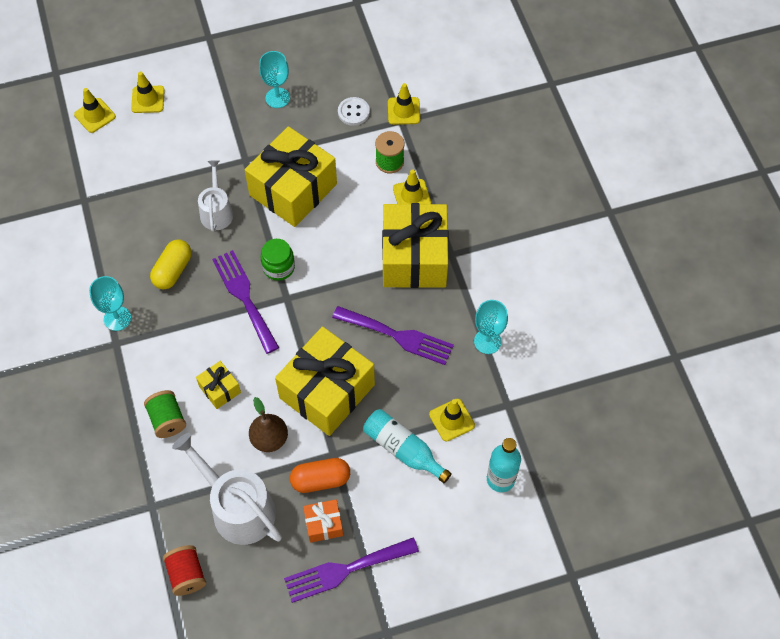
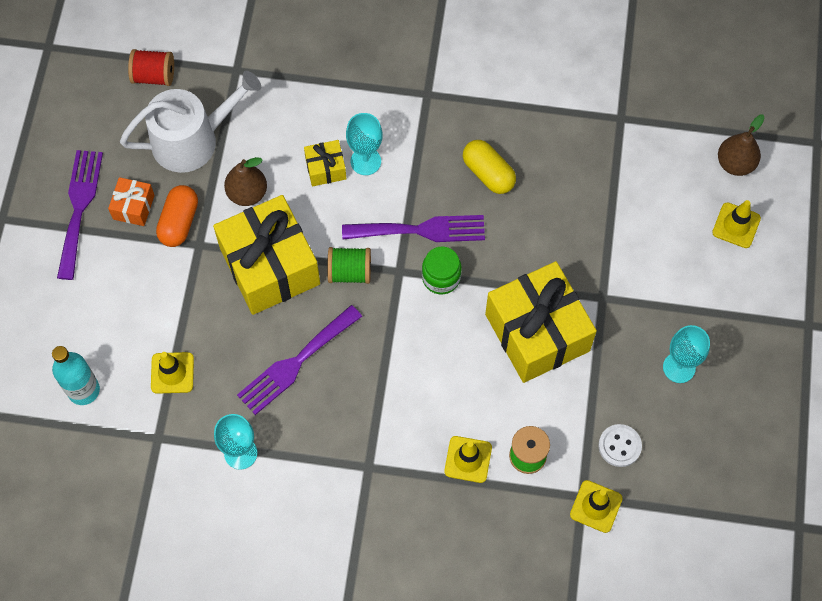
camera: 115 degrees right, 5 degrees up
yellow traffic cone [74,88,116,133] -> brown pear [718,115,764,176]
turquoise goblet [89,276,131,331] -> turquoise goblet moved to [346,113,383,175]
green spool [144,390,186,438] -> green spool moved to [327,247,371,284]
white watering can [198,160,233,232] -> none
turquoise bottle [363,409,452,483] -> none
yellow gift [382,203,449,288] -> none

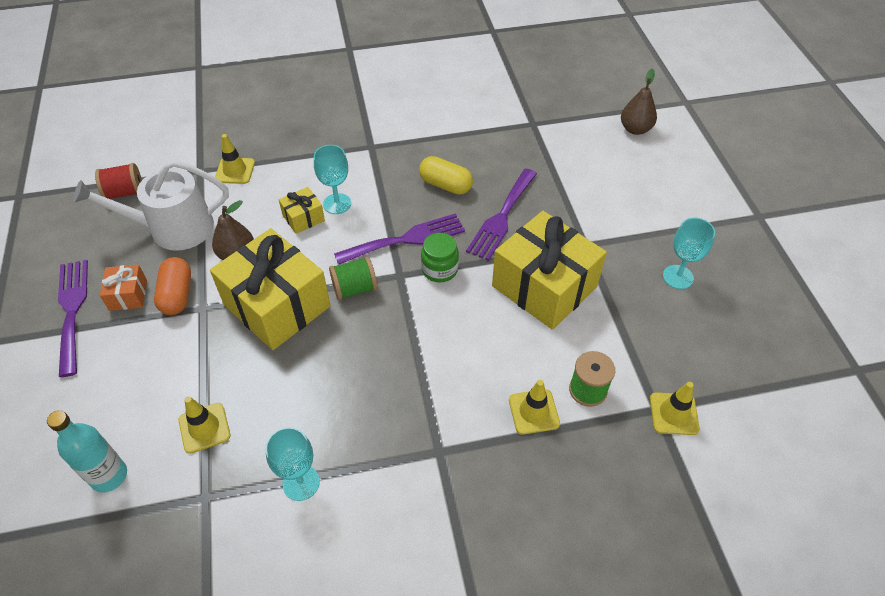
camera: 20 degrees left, 15 degrees down
white watering can [120,71,261,173] -> white watering can turned 150 degrees counterclockwise [73,160,229,251]
purple fork [237,305,362,415] -> purple fork moved to [466,168,537,261]
white button [598,424,642,467] -> none
yellow traffic cone [712,200,761,248] -> yellow traffic cone moved to [215,134,255,184]

